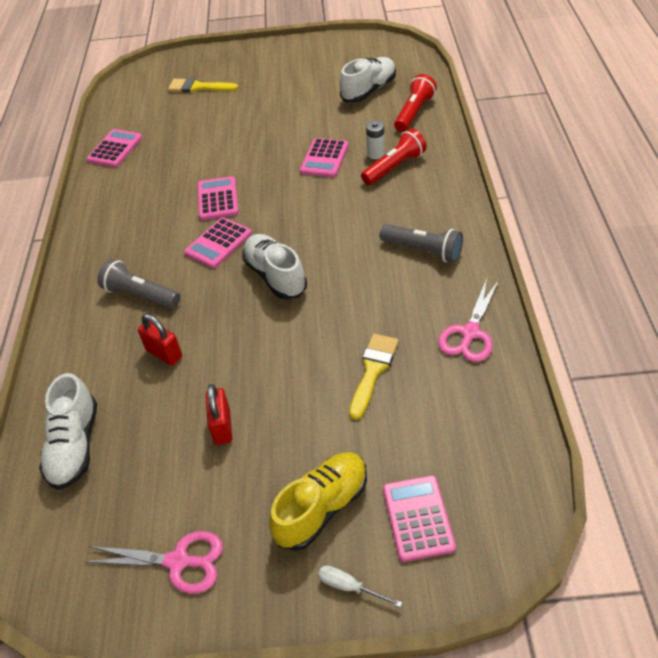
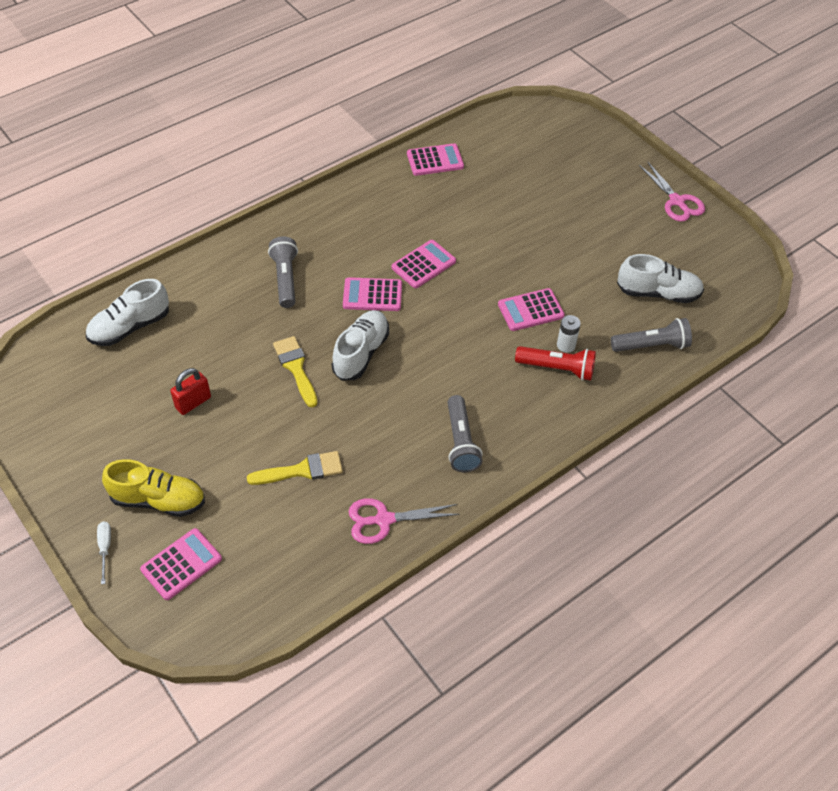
camera: 50 degrees right, 5 degrees up
pink scissors [85,531,223,594] -> pink scissors moved to [639,161,705,222]
red padlock [138,314,182,366] -> none
yellow brush [168,78,238,93] -> yellow brush moved to [273,336,318,407]
red flashlight [394,74,437,132] -> grey flashlight [611,318,692,352]

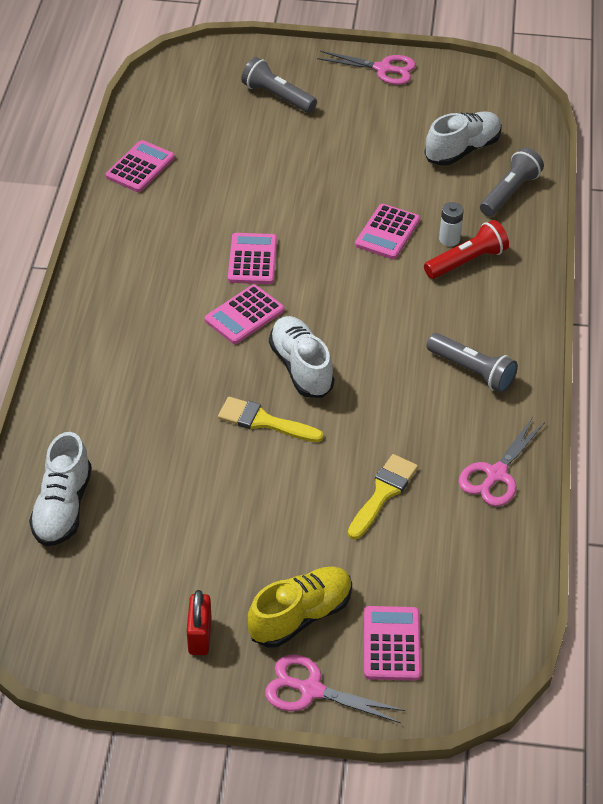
camera: 45 degrees left, 5 degrees down
white screwdriver [97,522,111,584] -> pink scissors [265,655,405,723]
red padlock [170,368,211,415] -> red padlock moved to [187,590,212,655]
grey flashlight [268,237,298,308] -> grey flashlight moved to [241,57,317,113]

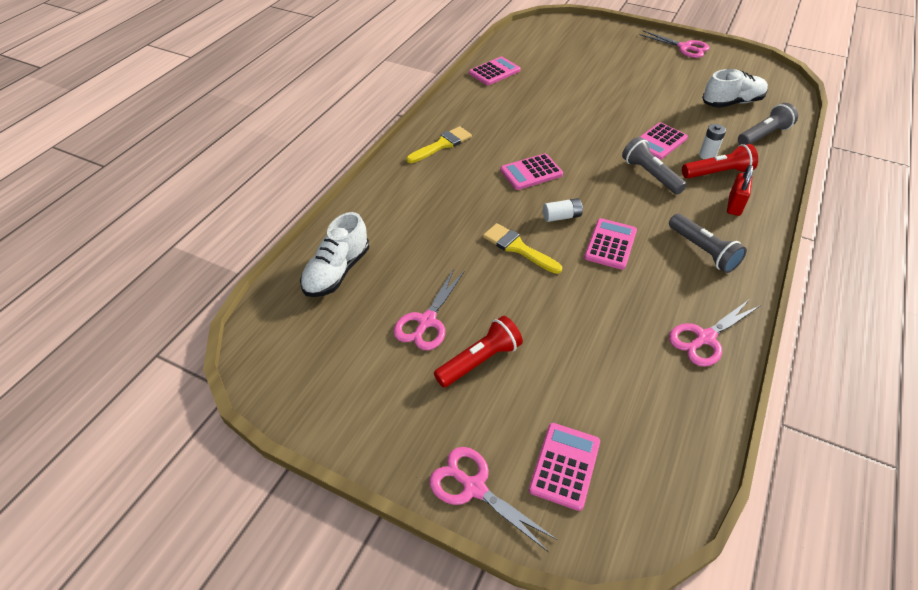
camera: 20 degrees right, 0 degrees up
red padlock [187,590,212,655] -> red padlock moved to [727,165,753,216]
pink calculator [228,233,277,284] -> pink calculator moved to [584,218,637,270]
grey flashlight [241,57,317,113] -> grey flashlight moved to [622,137,687,194]
yellow shoe [248,567,352,648] -> none
white shoe [269,316,334,398] -> white battery [543,198,583,222]
yellow brush [348,454,418,540] -> yellow brush moved to [407,126,472,163]
none -> pink scissors [394,269,465,350]
none -> red flashlight [434,316,523,388]

